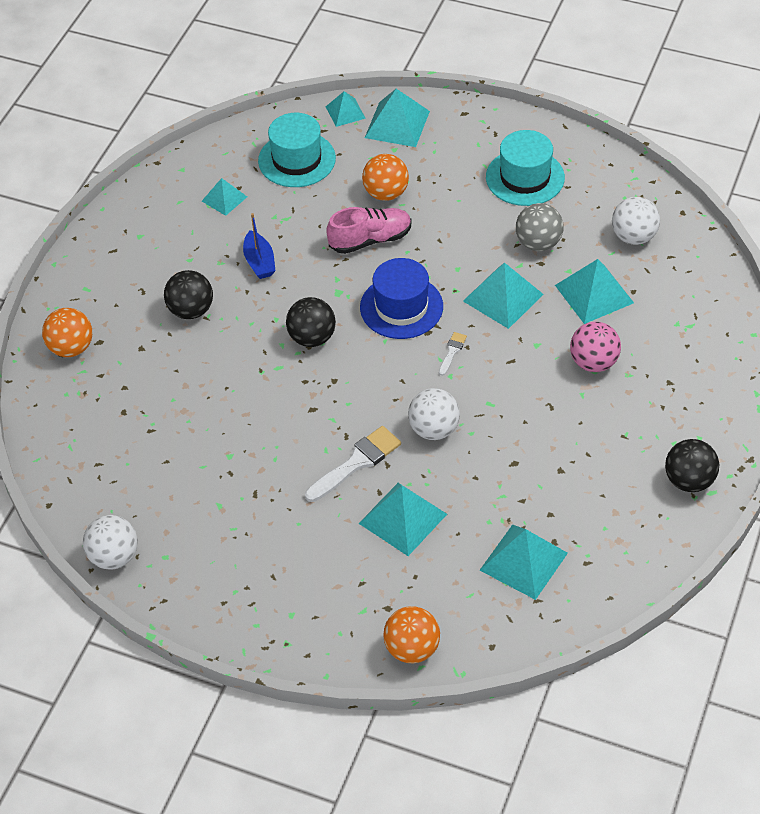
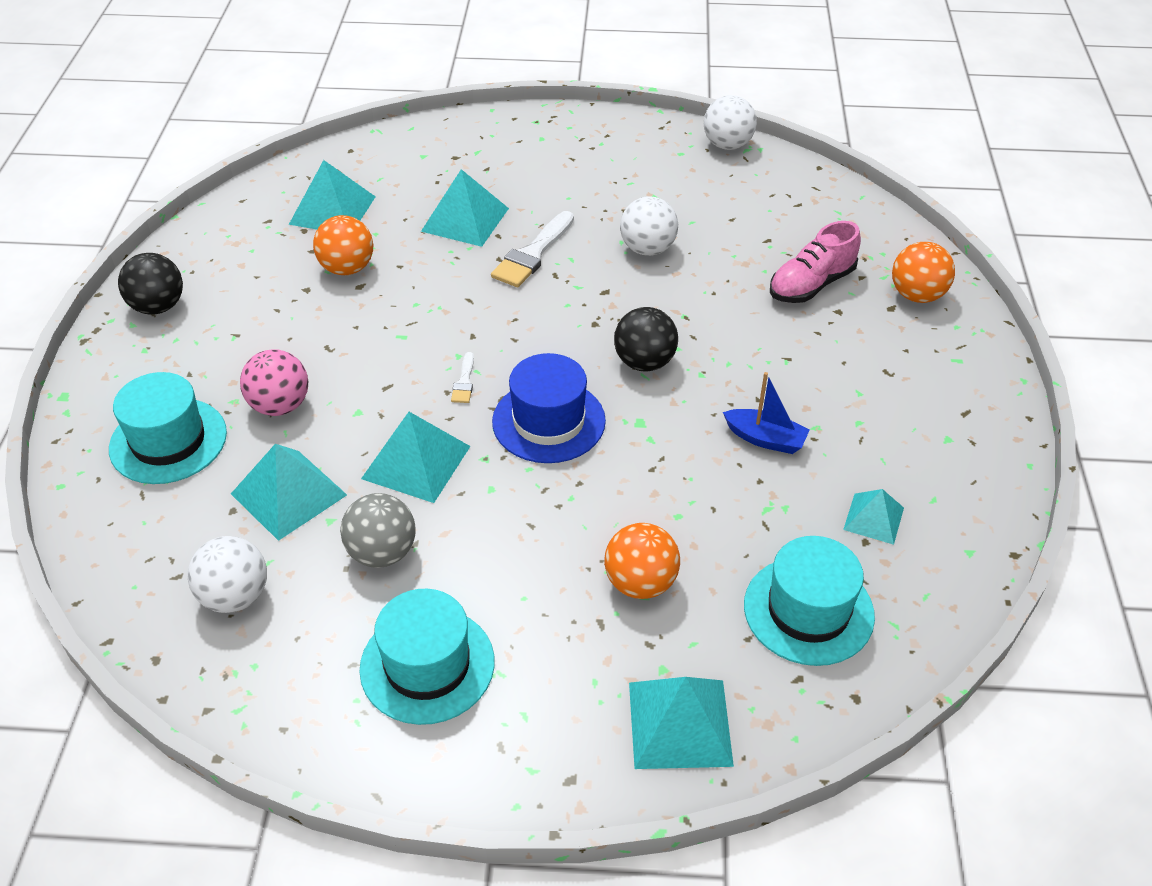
camera: 160 degrees right, 5 degrees down
black ball [164,270,213,319] -> none
blue boat [243,213,276,279] -> blue boat turned 150 degrees clockwise [723,372,810,454]
turquoise pyramid [326,91,366,127] -> none
pink shoe [326,207,411,254] -> pink shoe moved to [770,221,861,303]
orange ball [383,606,440,663] -> orange ball moved to [313,215,373,275]
white ball [408,388,460,440] -> white ball moved to [620,196,678,256]
none -> turquoise hat [109,372,227,484]

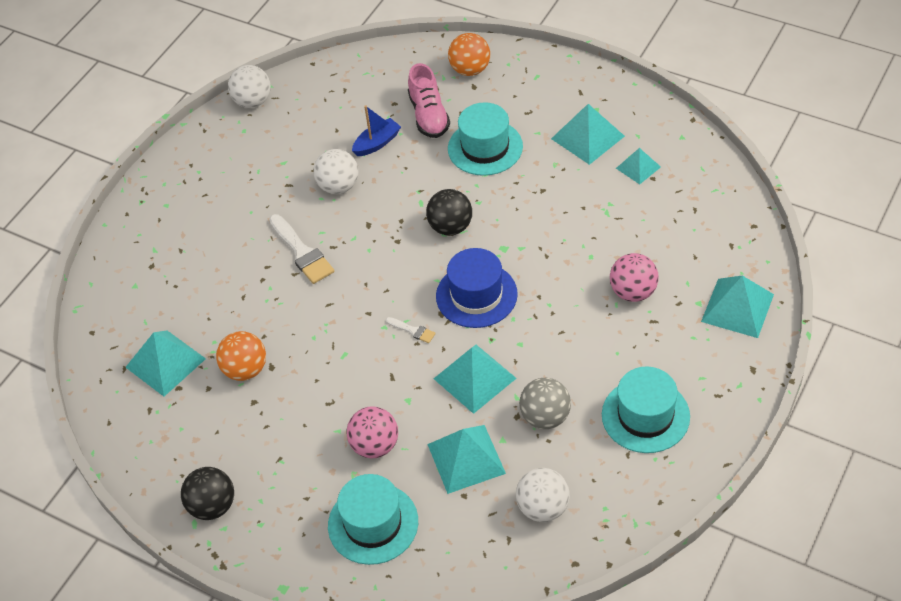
camera: 60 degrees left, 5 degrees up
turquoise pyramid [421,169,509,247] -> turquoise pyramid moved to [551,104,625,165]
orange ball [604,523,680,599] -> pink ball [610,253,659,302]
blue boat [723,372,810,454] -> blue boat moved to [352,105,401,156]
turquoise hat [744,536,875,666] -> turquoise hat moved to [448,102,523,176]

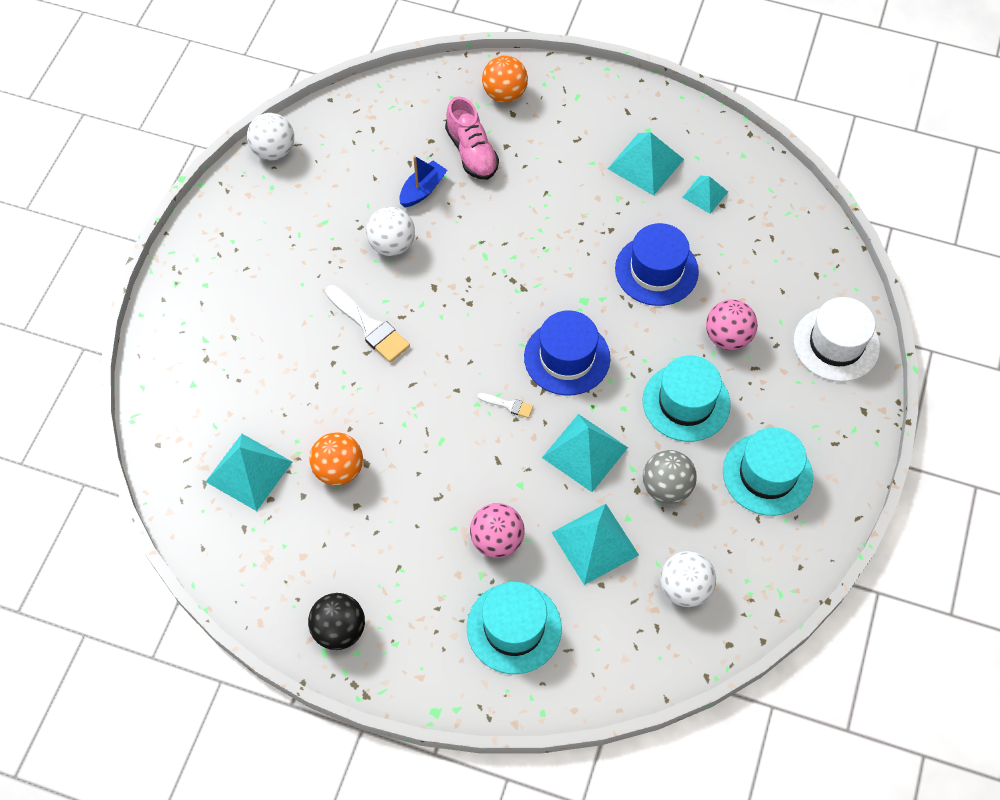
camera: 15 degrees left, 10 degrees up
black ball [426,189,472,236] -> none
turquoise hat [448,102,523,176] -> turquoise hat moved to [642,356,731,442]
turquoise pyramid [701,275,774,338] -> white hat [794,297,880,382]
none -> blue hat [615,223,699,306]

